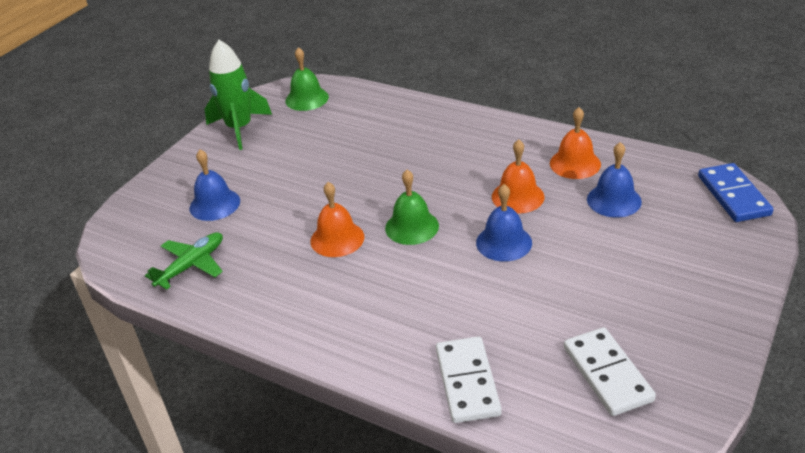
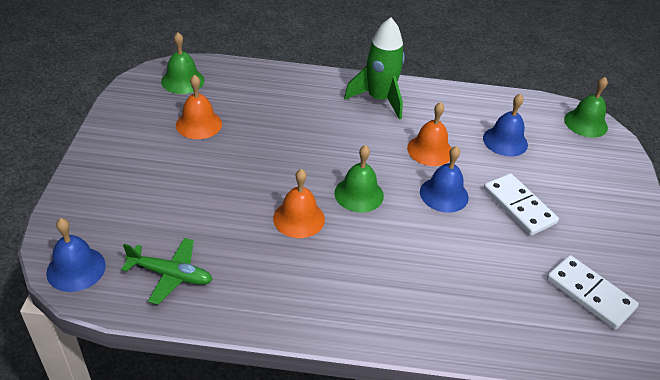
camera: 30 degrees left, 5 degrees up
green plane [145,232,223,290] -> green plane turned 90 degrees clockwise [121,238,213,305]
blue bell [190,150,240,221] -> blue bell moved to [46,218,106,292]
green rocket [205,40,272,150] -> green rocket moved to [344,18,405,120]
white domino [436,336,502,423] -> white domino moved to [483,173,559,236]
orange bell [550,107,601,179] -> orange bell moved to [176,75,222,139]
blue domino [698,163,774,222] -> green bell [564,77,608,138]

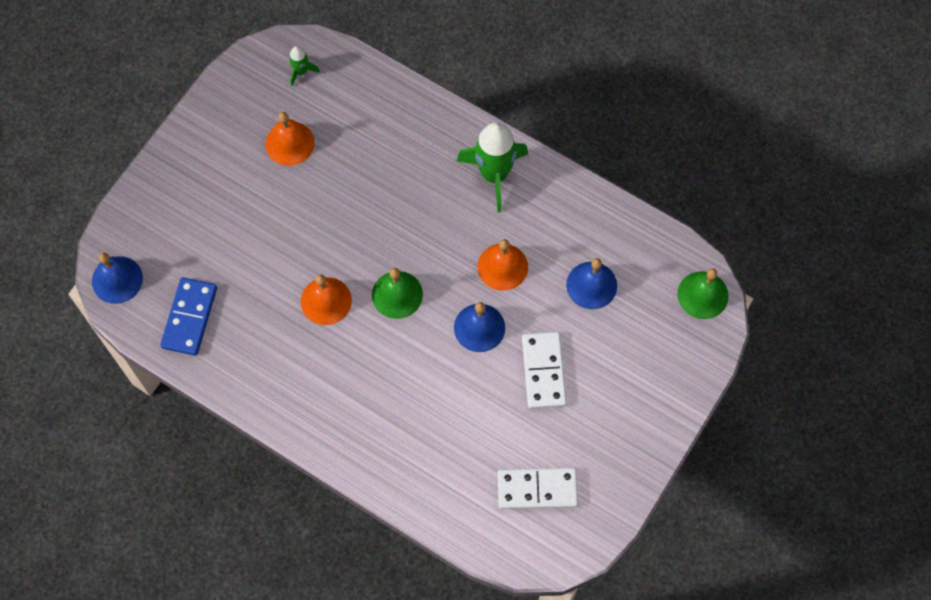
camera: 30 degrees right, 25 degrees up
green plane [121,238,213,305] -> blue domino [160,277,217,356]
green bell [161,32,205,94] -> green rocket [289,46,320,86]
white domino [547,255,639,330] -> white domino turned 75 degrees counterclockwise [497,468,578,509]

